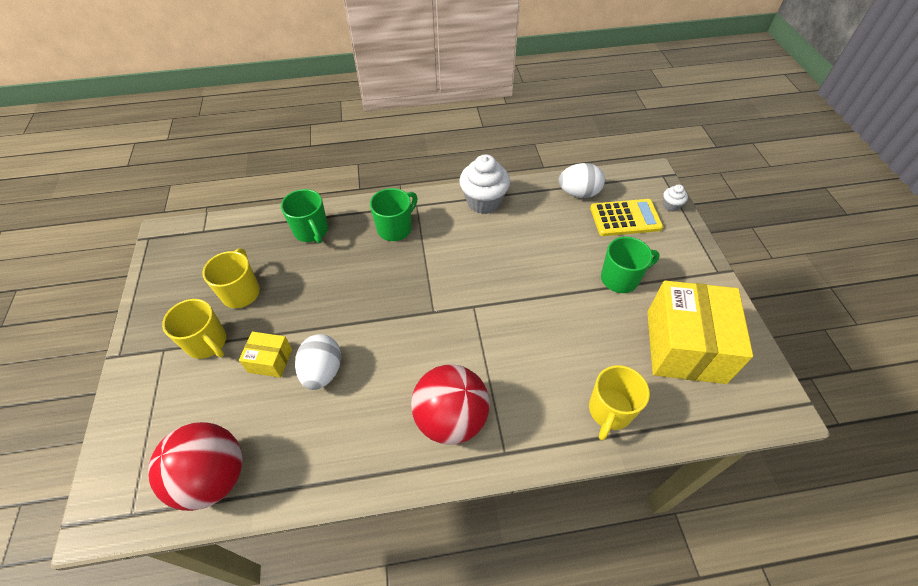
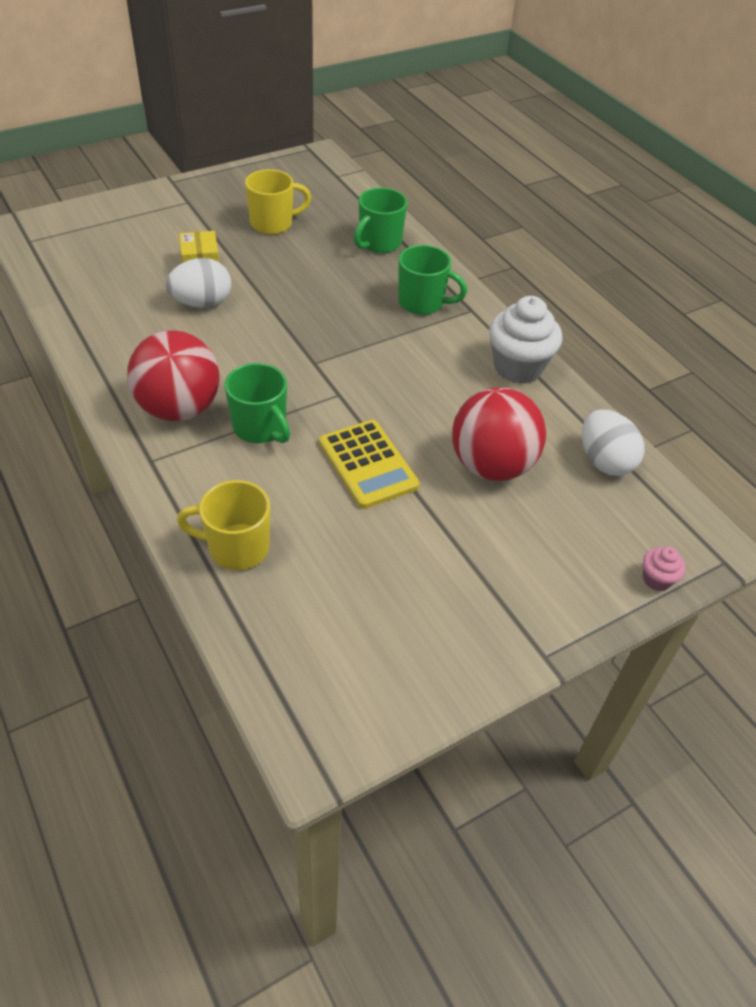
camera: 65 degrees right, 5 degrees down
red ball [148,422,242,511] -> red ball moved to [452,387,546,481]
yellow mug [162,299,226,359] -> none
yellow calculator [590,199,663,236] -> yellow calculator moved to [319,420,420,509]
green mug [601,237,660,293] -> green mug moved to [225,363,290,443]
yellow box [647,281,753,384] -> none
white cupcake [663,184,688,212] -> pink cupcake [643,547,685,591]

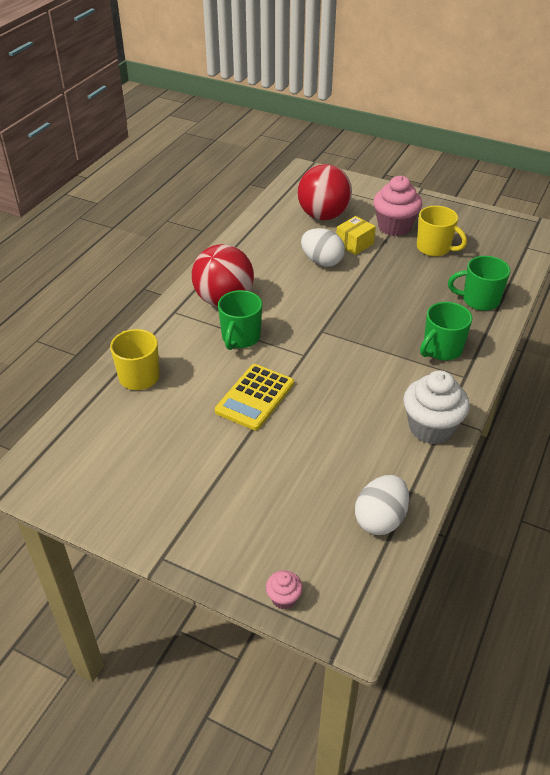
camera: 60 degrees right, 5 degrees down
green mug [398,245,467,315] -> green mug turned 60 degrees clockwise [420,302,472,361]
red ball [452,387,546,481] -> red ball moved to [297,164,352,220]
none -> pink cupcake [373,176,423,236]

